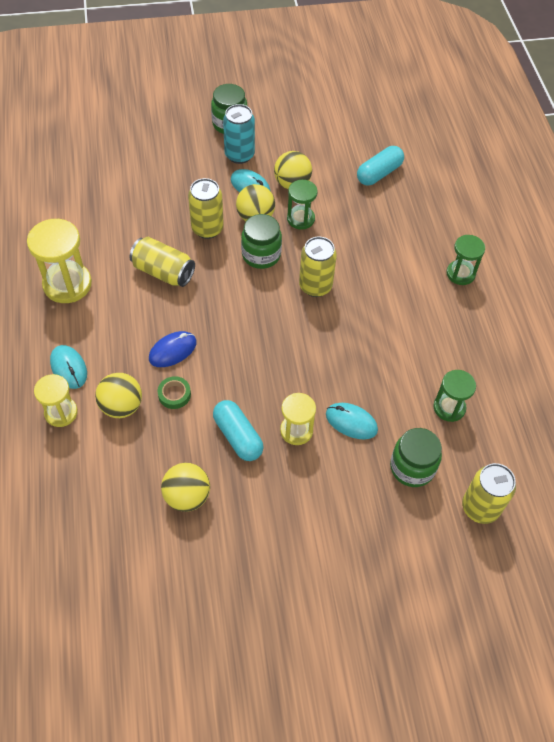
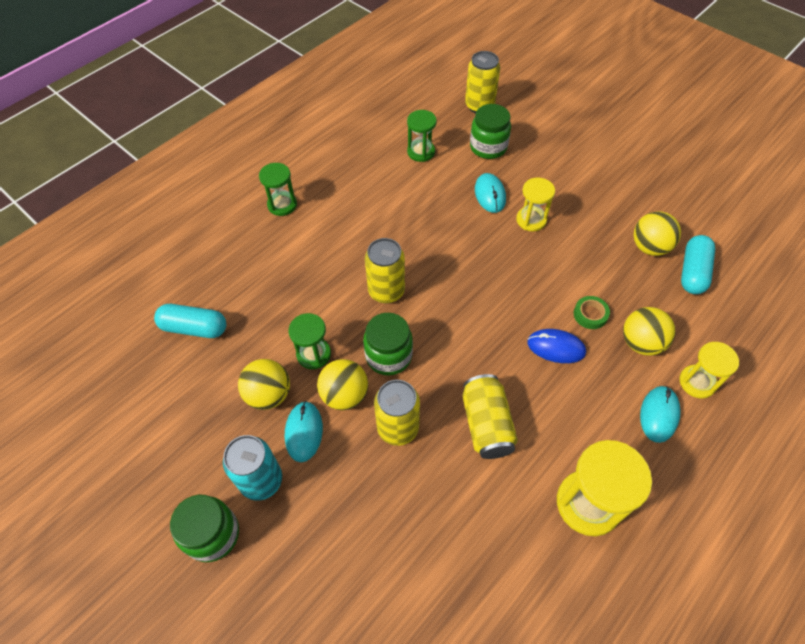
camera: 125 degrees left, 0 degrees up
turquoise capsule [213,400,264,461] -> turquoise capsule moved to [681,235,715,294]

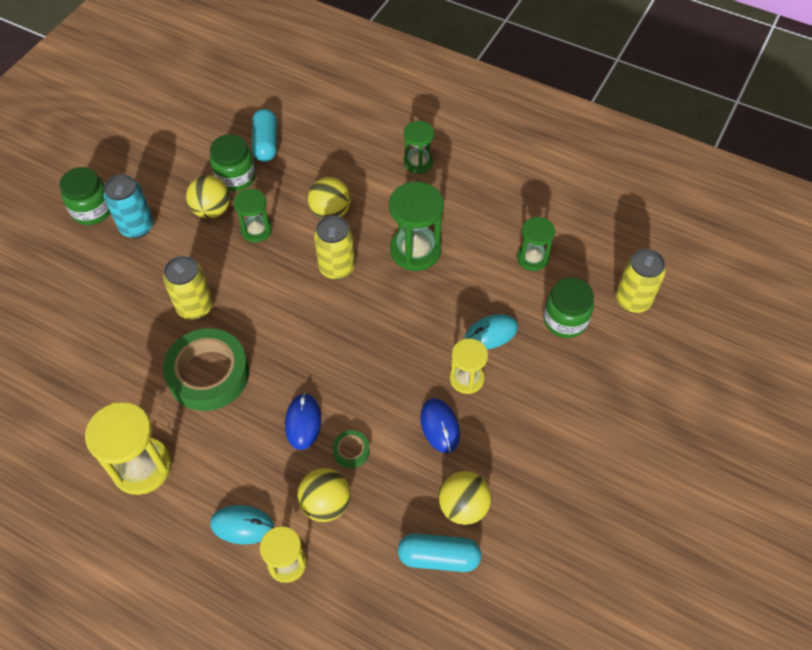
camera: 75 degrees right, 0 degrees up
turquoise mouse [285,401,323,462] -> none
yellow ball [317,359,368,410] -> yellow ball moved to [308,177,351,219]
green jar [363,313,413,375] -> green jar moved to [210,134,256,191]
yellow can [462,374,518,459] -> green tape [163,328,249,411]
none -> green hourglass [389,182,444,271]
none -> blue mouse [420,398,460,453]

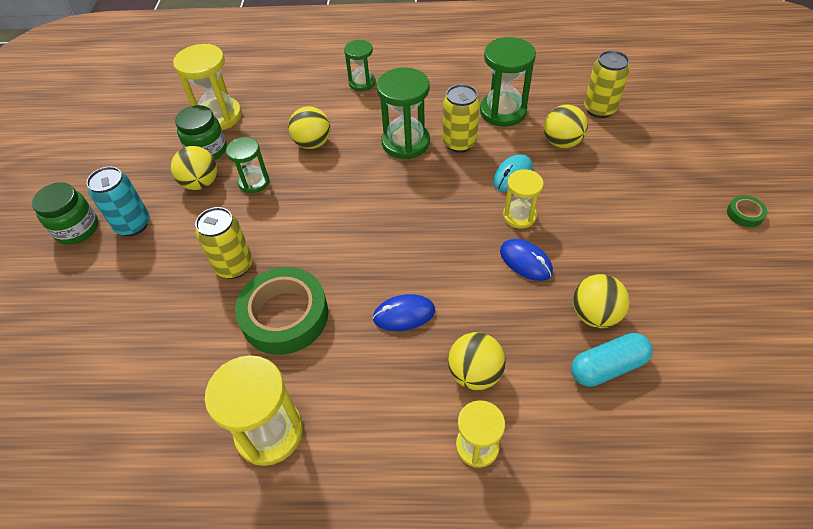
camera: 25 degrees left, 5 degrees down
turquoise mouse [210,505,274,544] -> none
turquoise capsule [252,109,277,162] -> yellow hourglass [173,44,242,130]
blue mouse [285,393,321,450] -> blue mouse turned 75 degrees counterclockwise [372,294,435,331]
yellow can [314,216,355,280] -> yellow can moved to [443,84,480,153]
green tape [332,430,370,468] -> green tape moved to [727,195,767,227]
green hourglass [517,217,555,271] -> green hourglass [480,37,536,127], size x1.62
green jar [543,277,594,338] -> yellow ball [544,105,588,148]

